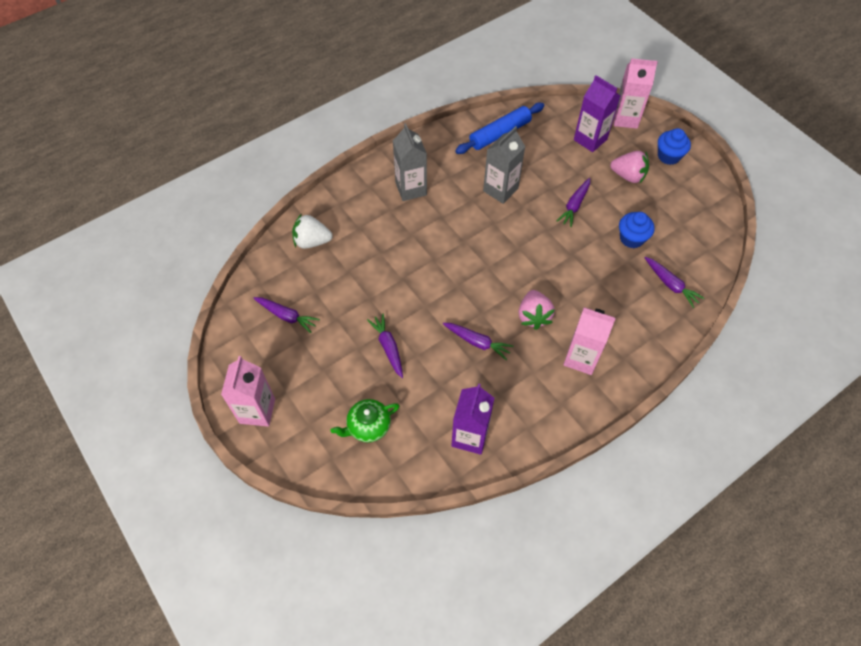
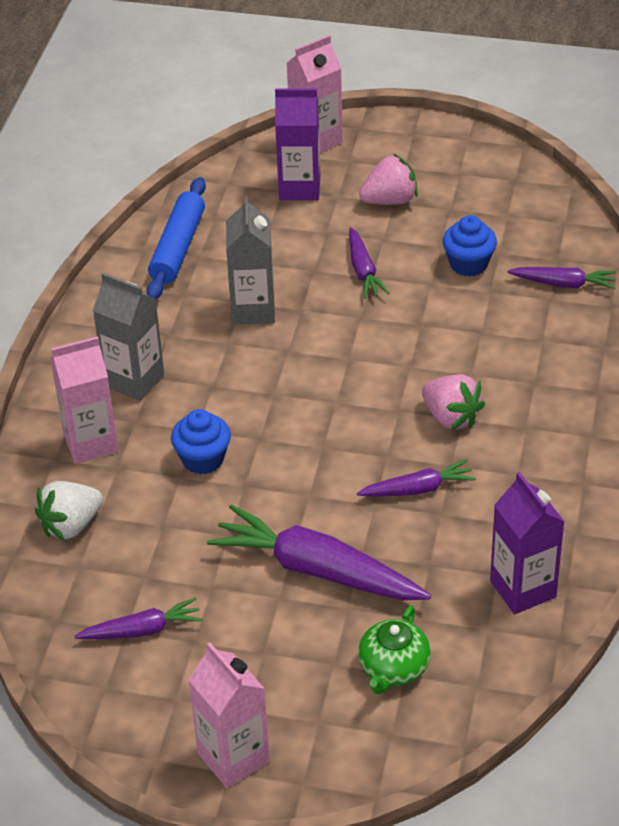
camera: 40 degrees left, 15 degrees down
purple carrot [367,314,403,378] -> purple carrot [207,504,431,600], size x1.87
pink carton [563,307,616,375] -> pink carton moved to [50,336,119,464]
blue cupcake [658,128,691,165] -> blue cupcake moved to [171,409,231,475]

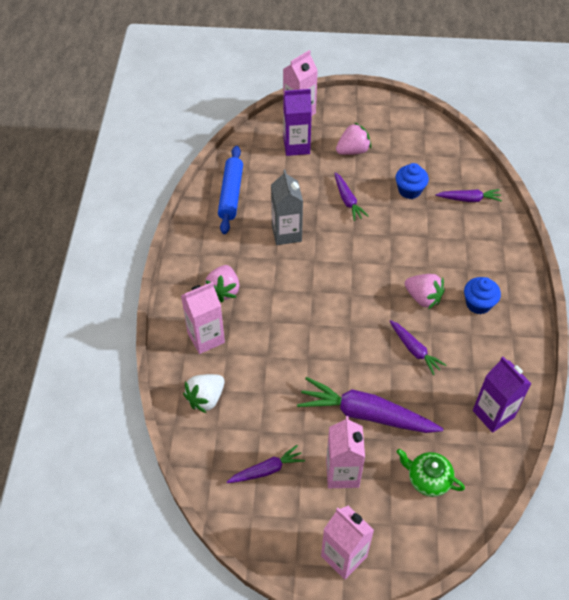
camera: 10 degrees left, 10 degrees up
grey carton [93,273,164,401] -> pink strawberry [205,265,240,303]
blue cupcake [171,409,231,475] -> blue cupcake moved to [464,277,501,314]
purple carrot [357,459,476,497] -> purple carrot turned 75 degrees clockwise [390,320,446,375]
green teapot [358,605,431,695] -> green teapot turned 105 degrees clockwise [397,449,465,497]
none -> pink carton [326,416,365,488]

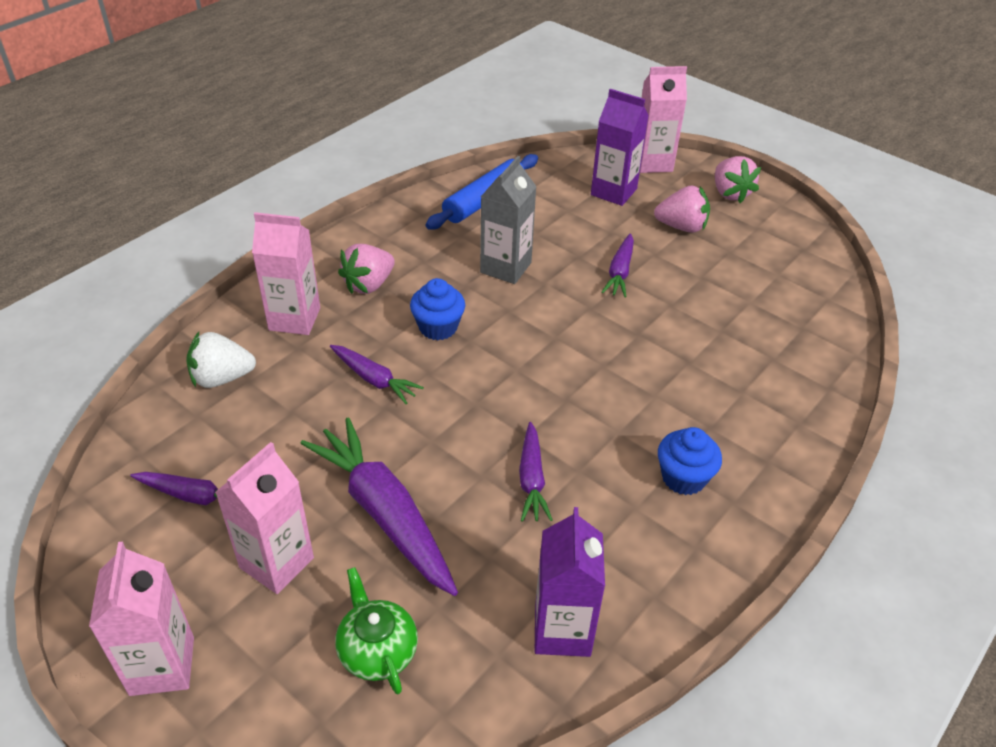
camera: 35 degrees right, 10 degrees down
blue cupcake [396,163,429,199] -> blue cupcake moved to [410,278,465,340]
pink strawberry [405,274,445,309] -> pink strawberry moved to [715,156,761,203]
purple carrot [436,189,502,202] -> purple carrot moved to [330,345,424,404]

